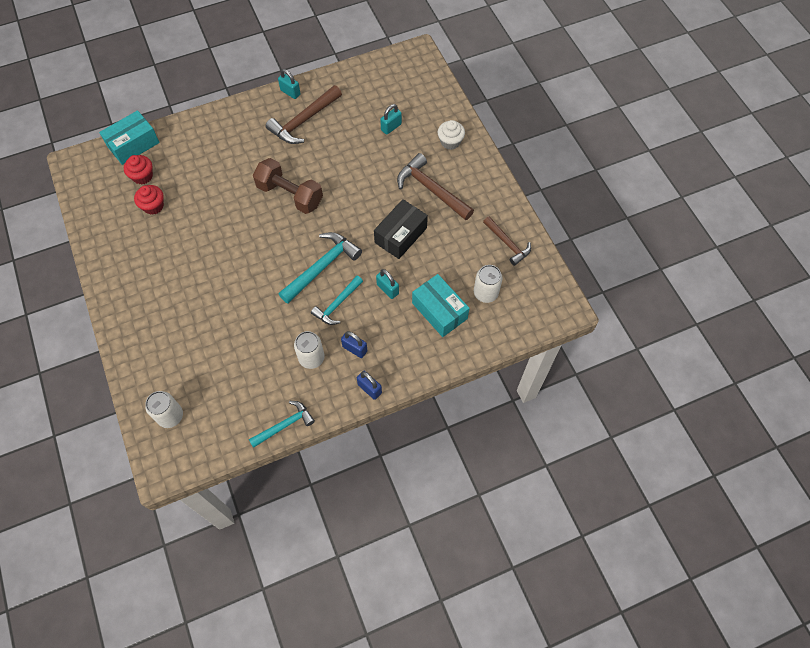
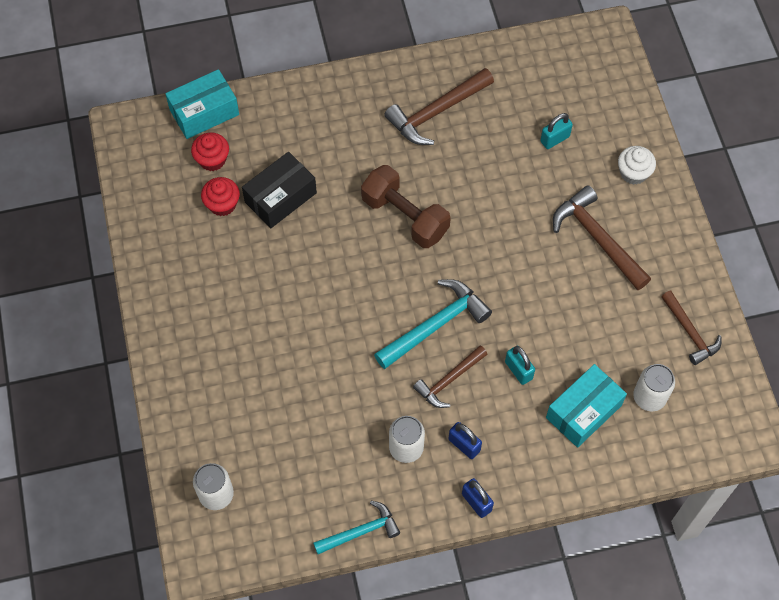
camera: 10 degrees right, 0 degrees up
turquoise padlock [278,69,301,99] -> none
turquoise hammer [311,276,363,325] -> brown hammer [413,346,488,408]
black box [374,199,428,259] -> black box moved to [242,152,317,228]
turquoise box [412,274,470,337] -> turquoise box turned 75 degrees clockwise [546,364,627,448]

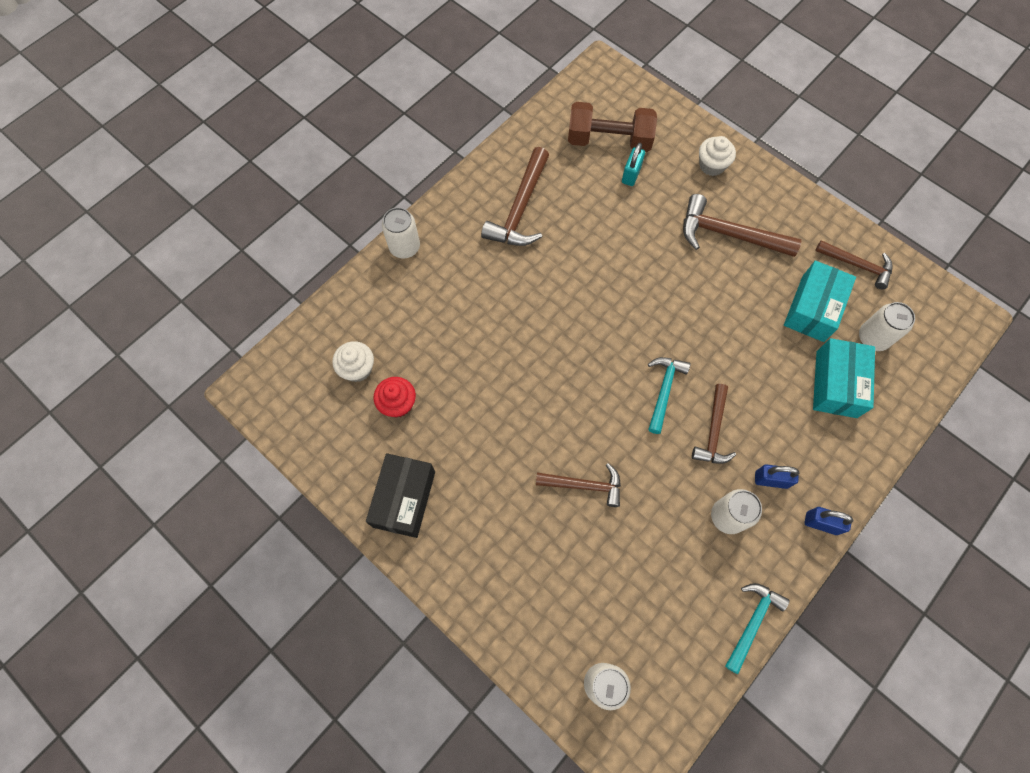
camera: 35 degrees left, 5 degrees up
turquoise box [165,69,239,139] -> turquoise box moved to [784,260,856,342]
red cupcake [191,132,229,171] -> white cupcake [332,341,374,382]
black box [242,152,317,228] -> black box moved to [366,453,435,538]
brown dumbbell [361,165,451,248] -> brown dumbbell moved to [568,102,657,152]
turquoise hammer [374,279,492,369] -> turquoise hammer [648,357,690,434], size x0.65
turquoise padlock [505,346,535,385] -> none
none -> white can [382,207,420,258]
none -> brown hammer [536,463,621,507]

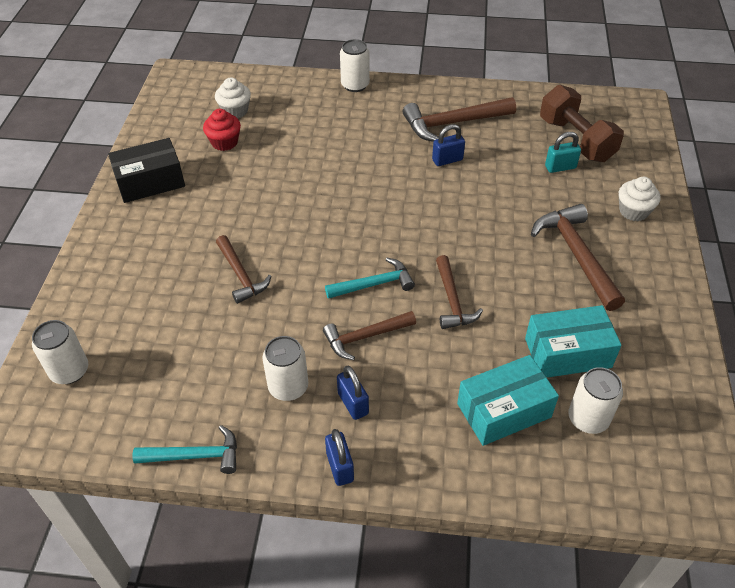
camera: 55 degrees right, 20 degrees down
brown hammer [816,240,893,289] -> brown hammer moved to [436,255,483,329]
none -> blue padlock [432,124,465,166]

